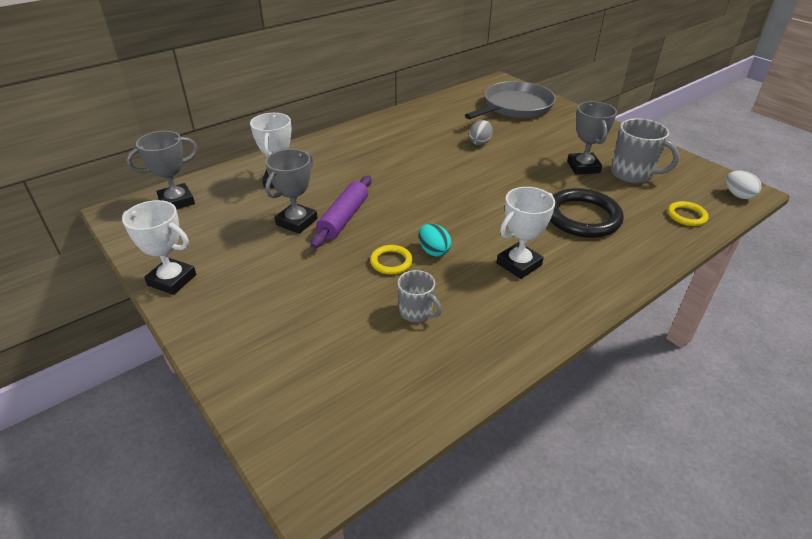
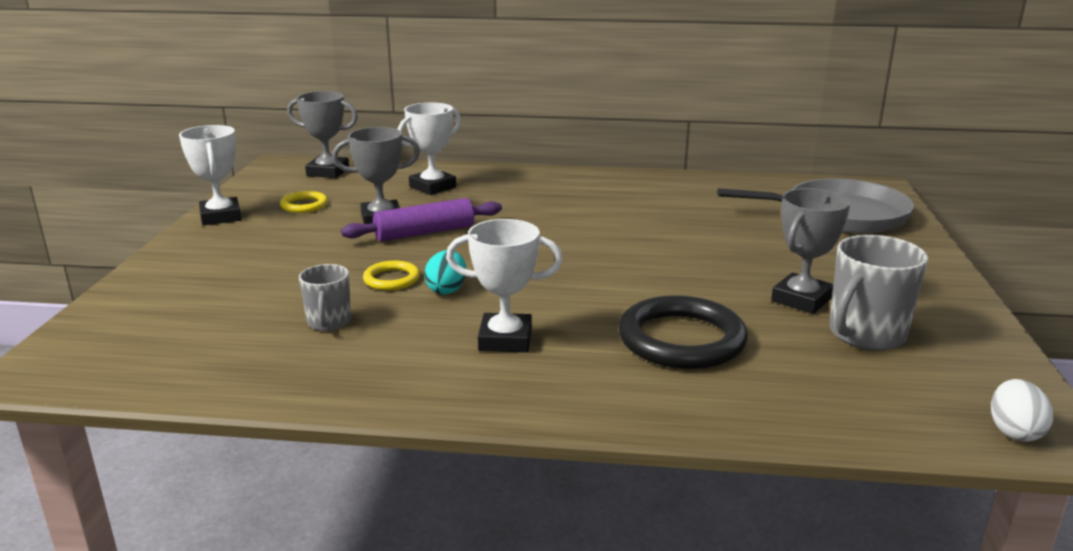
camera: 45 degrees right, 15 degrees down
grey egg [469,120,493,145] -> none
grey mug [611,118,679,183] -> grey mug turned 60 degrees clockwise [829,235,928,350]
yellow ring [668,201,709,226] -> yellow ring moved to [280,191,328,213]

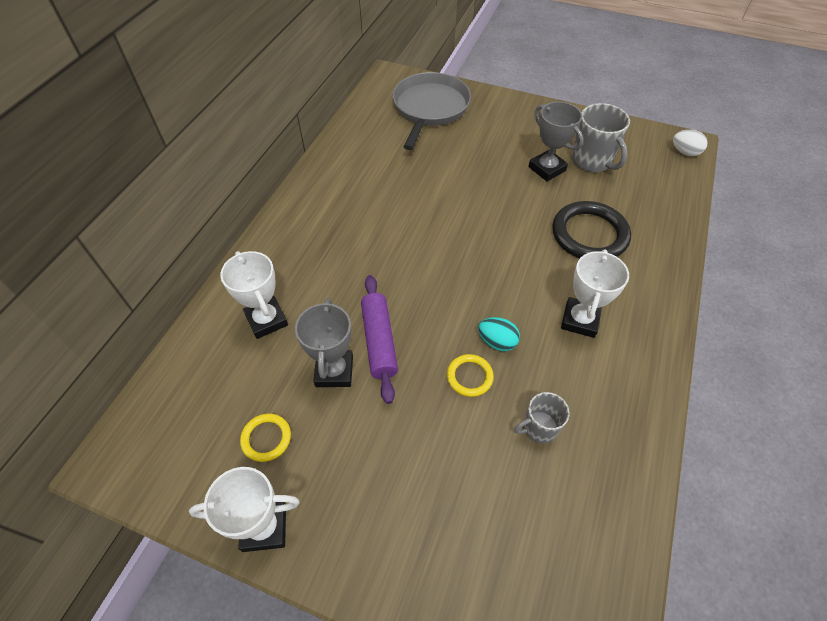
camera: 75 degrees left, 30 degrees up
grey trophy [287,91,358,178] -> none
grey mug [299,264,351,331] -> grey mug turned 150 degrees clockwise [514,392,570,443]

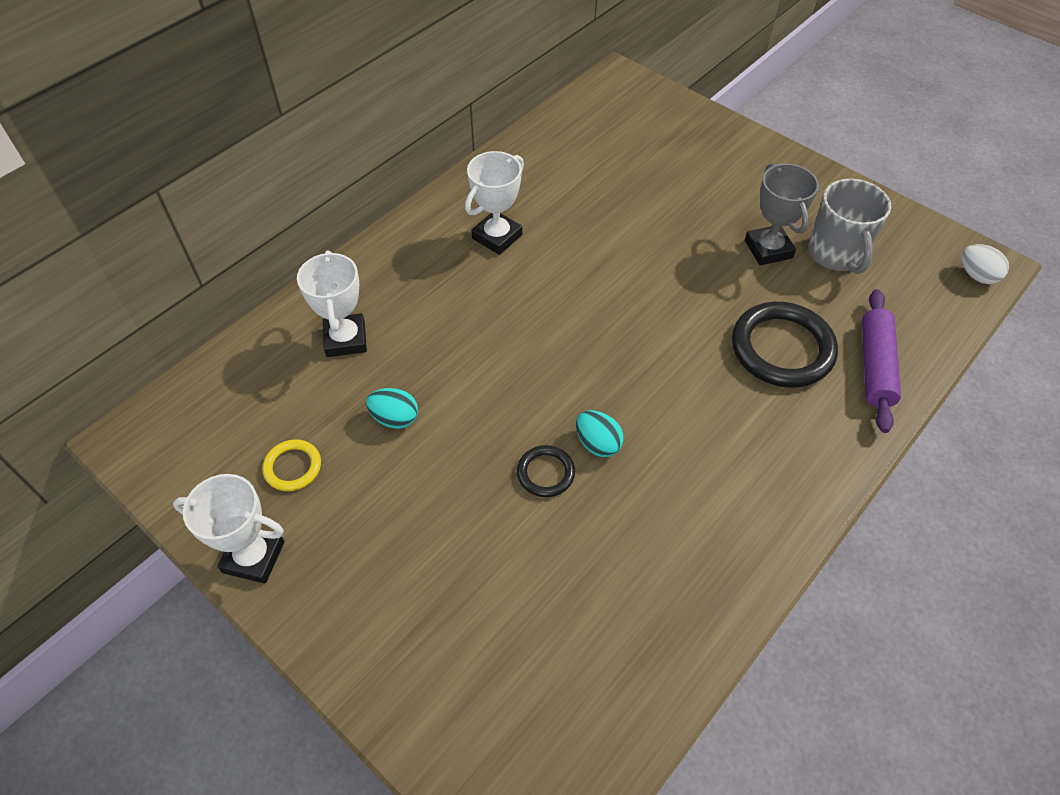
camera: 20 degrees right, 0 degrees up
grey trophy [295,298,353,387] -> turquoise egg [366,388,418,429]
purple rolling pin [361,275,398,404] -> purple rolling pin moved to [862,289,901,433]
grey pan [393,72,471,150] -> none
yellow ring [447,354,494,397] -> black ring [517,445,575,497]
grey mug [514,392,570,443] -> none
white trophy [561,249,629,338] -> white trophy moved to [465,151,524,255]

